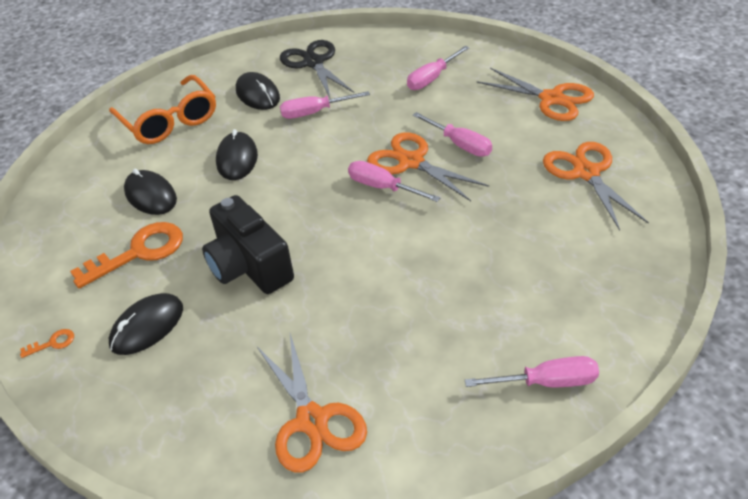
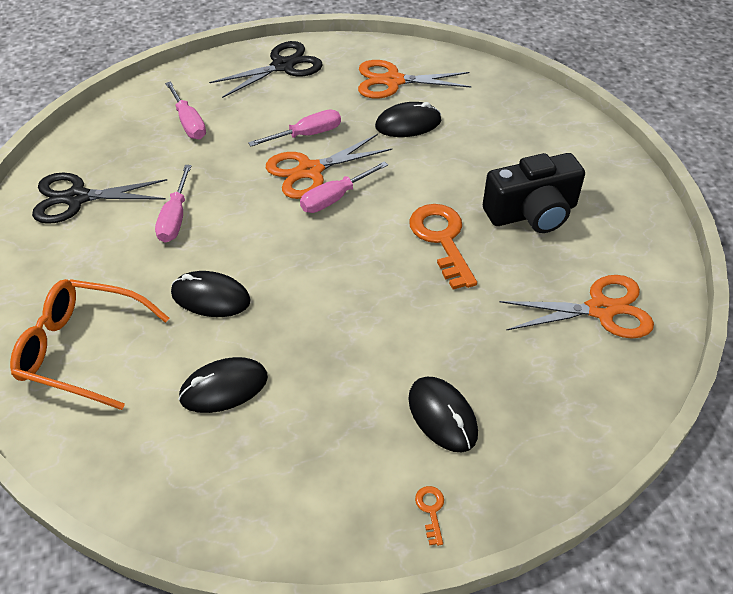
camera: 75 degrees left, 5 degrees up
orange key [70,222,183,288] -> orange key moved to [409,204,477,290]
orange glasses [109,75,216,144] -> orange glasses turned 150 degrees counterclockwise [10,279,169,410]
black camera [202,195,294,294] -> black camera moved to [483,153,585,233]
black mouse [236,72,280,110] -> black mouse moved to [375,102,441,137]
pink screwdriver [465,356,599,388] -> none
orange scissors [477,68,594,121] -> black scissors [209,41,323,98]

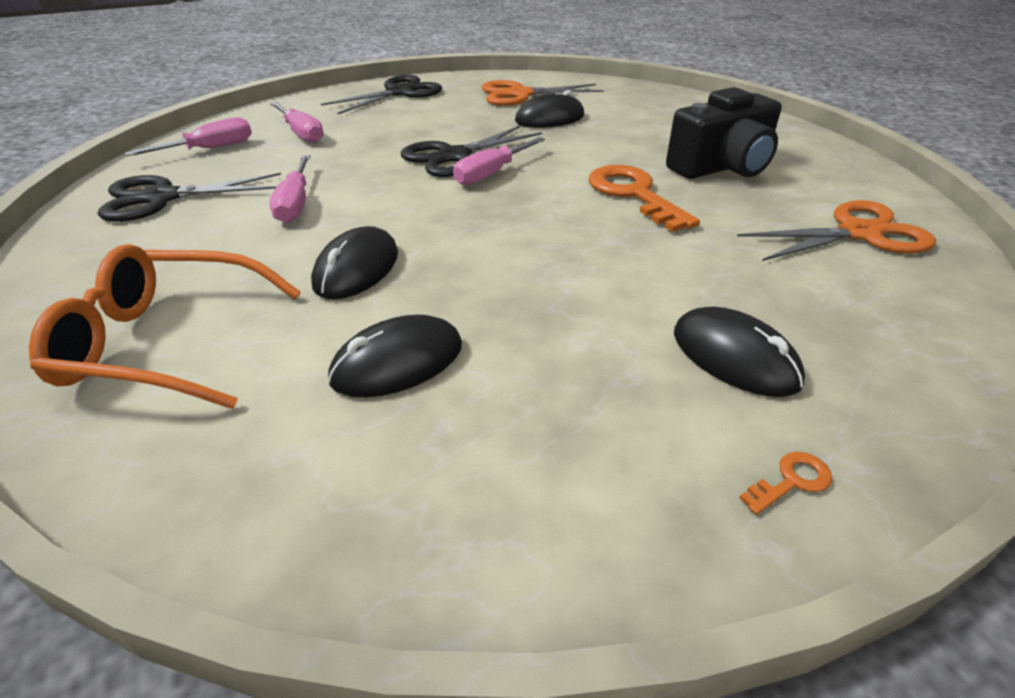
camera: 10 degrees left, 10 degrees down
black mouse [171,271,251,317] -> black mouse turned 75 degrees counterclockwise [311,226,398,300]
pink screwdriver [248,109,341,146] -> pink screwdriver moved to [125,117,252,156]
orange scissors [266,134,392,199] -> black scissors [401,125,542,177]
orange key [415,486,444,546] -> orange key turned 75 degrees clockwise [739,452,832,515]

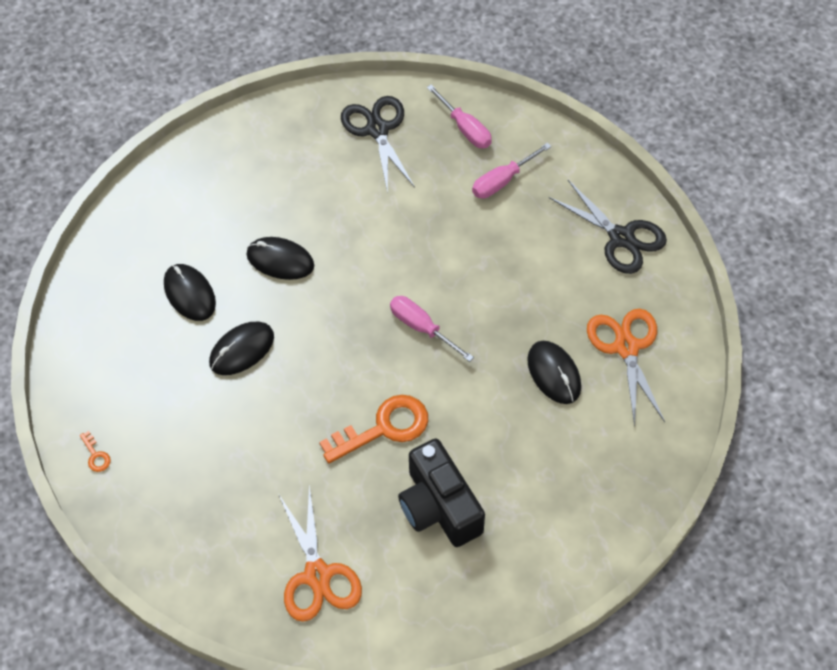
camera: 90 degrees right, 20 degrees up
orange glasses [29,244,301,409] -> none
pink screwdriver [270,155,310,223] -> none
black scissors [401,125,542,177] -> none
black mouse [674,306,805,397] -> black mouse moved to [209,322,274,375]

